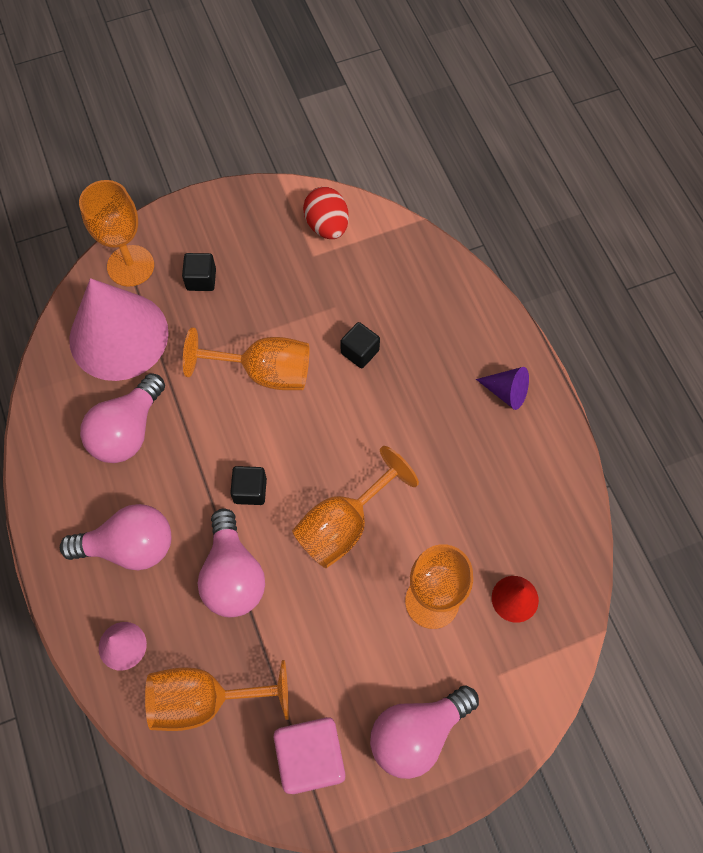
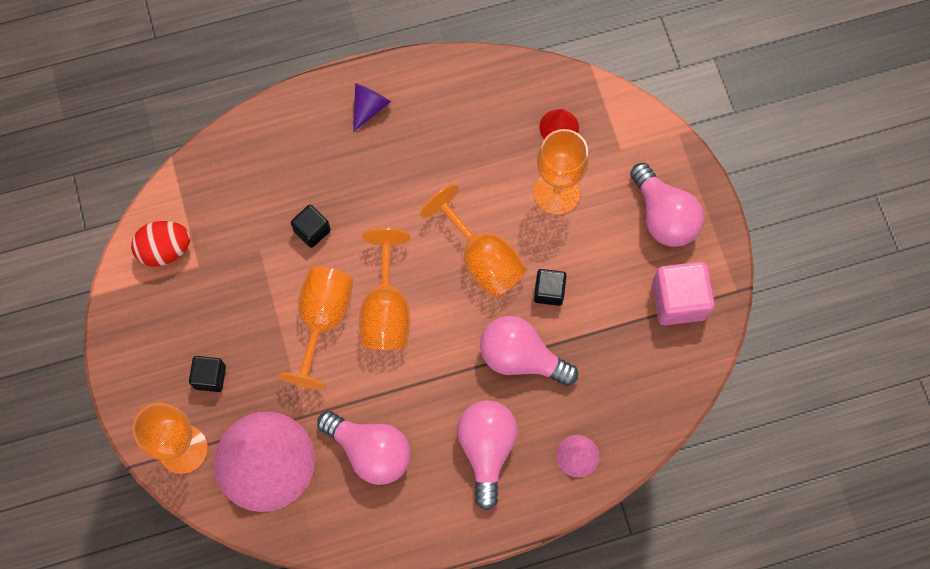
camera: 85 degrees left, 5 degrees up
orange goblet [145,660,289,731] -> orange goblet moved to [359,228,410,350]
pink light bulb [197,508,265,617] -> pink light bulb turned 150 degrees counterclockwise [480,316,578,386]
black cube [230,466,267,505] -> black cube moved to [534,269,567,306]

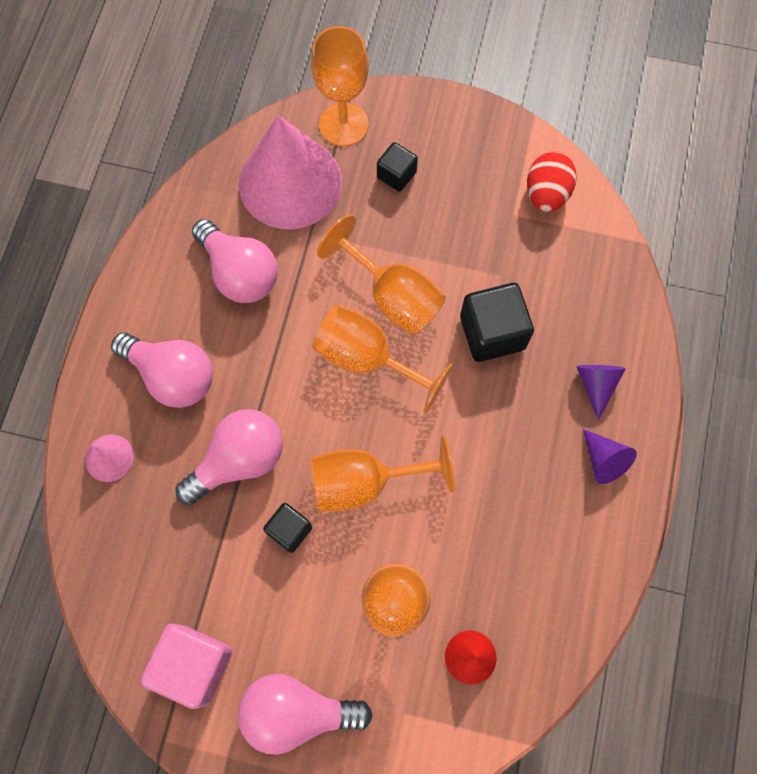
camera: 120 degrees right, 0 degrees up
black cube [291,205,331,248] -> black cube [460,283,534,362], size x1.72
pink light bulb [317,411,411,485] -> pink light bulb turned 105 degrees counterclockwise [192,219,278,303]
none -> purple cone [576,365,626,420]

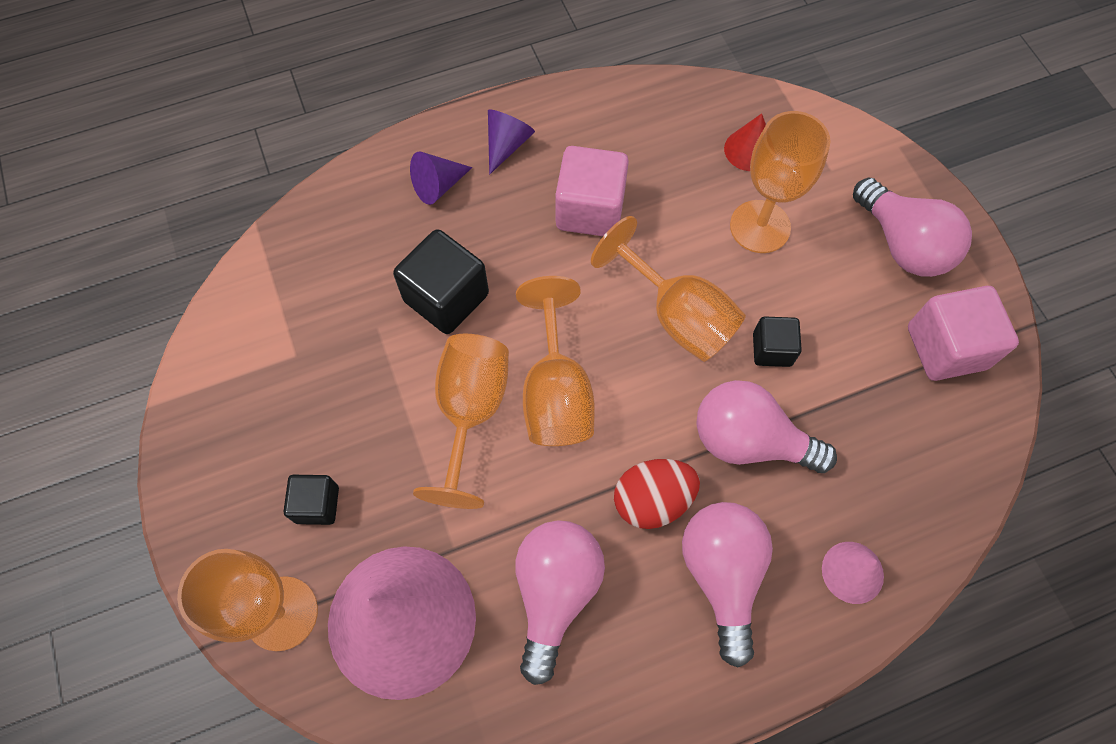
camera: 125 degrees left, 5 degrees down
red egg [527,151,577,212] -> red egg moved to [614,459,700,529]
none -> pink cube [555,146,629,236]

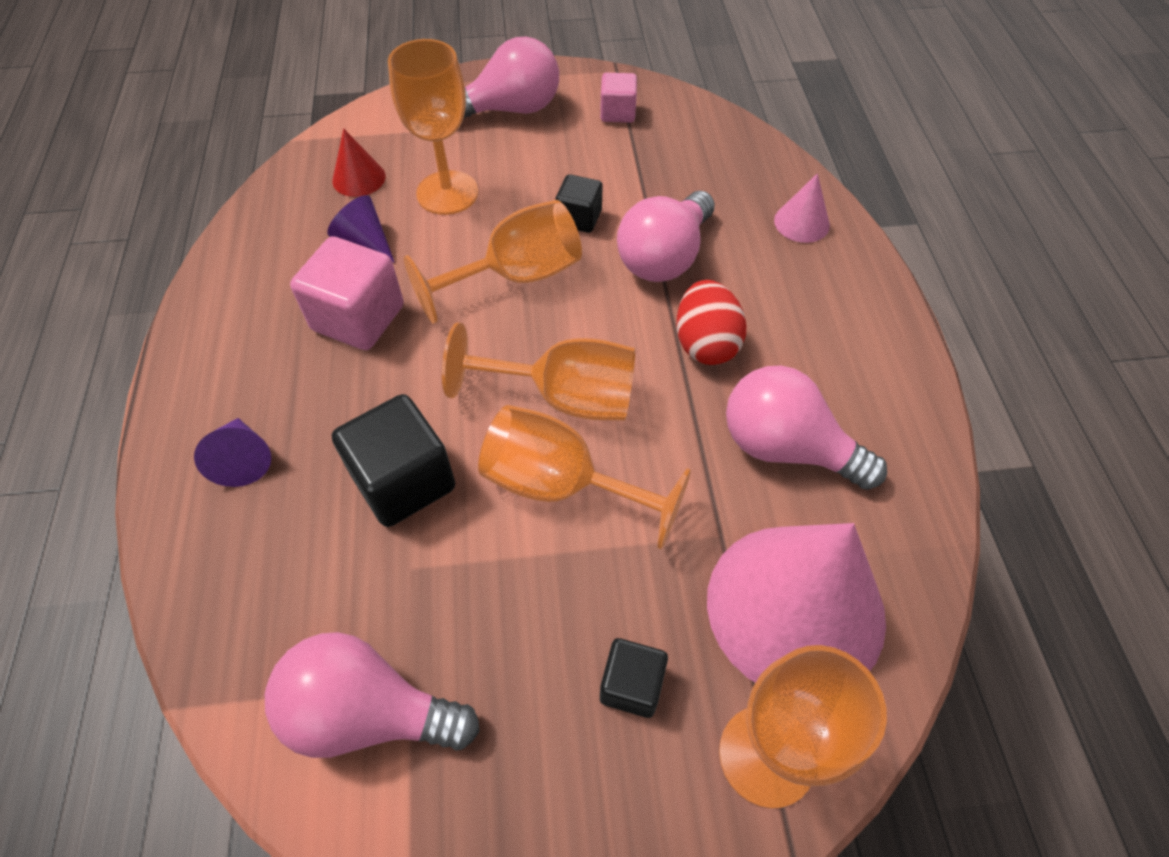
camera: 75 degrees left, 10 degrees down
purple cone [488,110,535,174] -> purple cone moved to [327,195,395,263]
pink light bulb [682,502,773,667] -> pink light bulb moved to [265,632,480,758]
pink cube [908,286,1019,381] -> pink cube [600,73,637,123], size x0.58

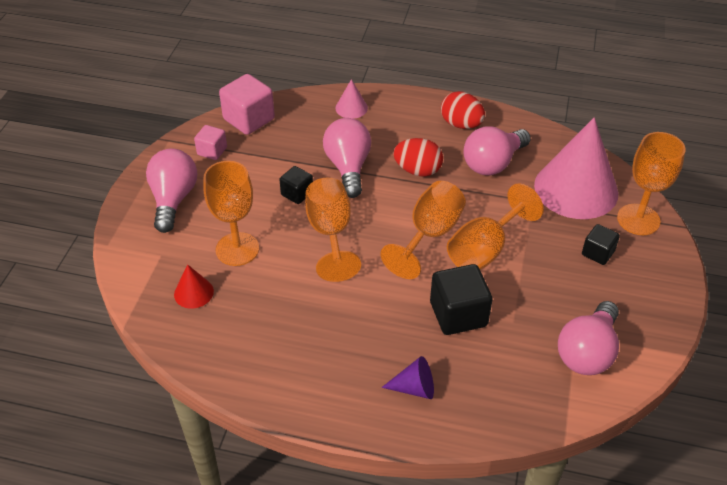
camera: 70 degrees left, 10 degrees down
pink cube [290,236,404,350] -> pink cube moved to [219,74,275,135]
purple cone [327,195,395,263] -> none
pink light bulb [617,191,715,282] -> pink light bulb turned 150 degrees counterclockwise [323,118,371,198]
none -> red egg [441,91,485,129]

